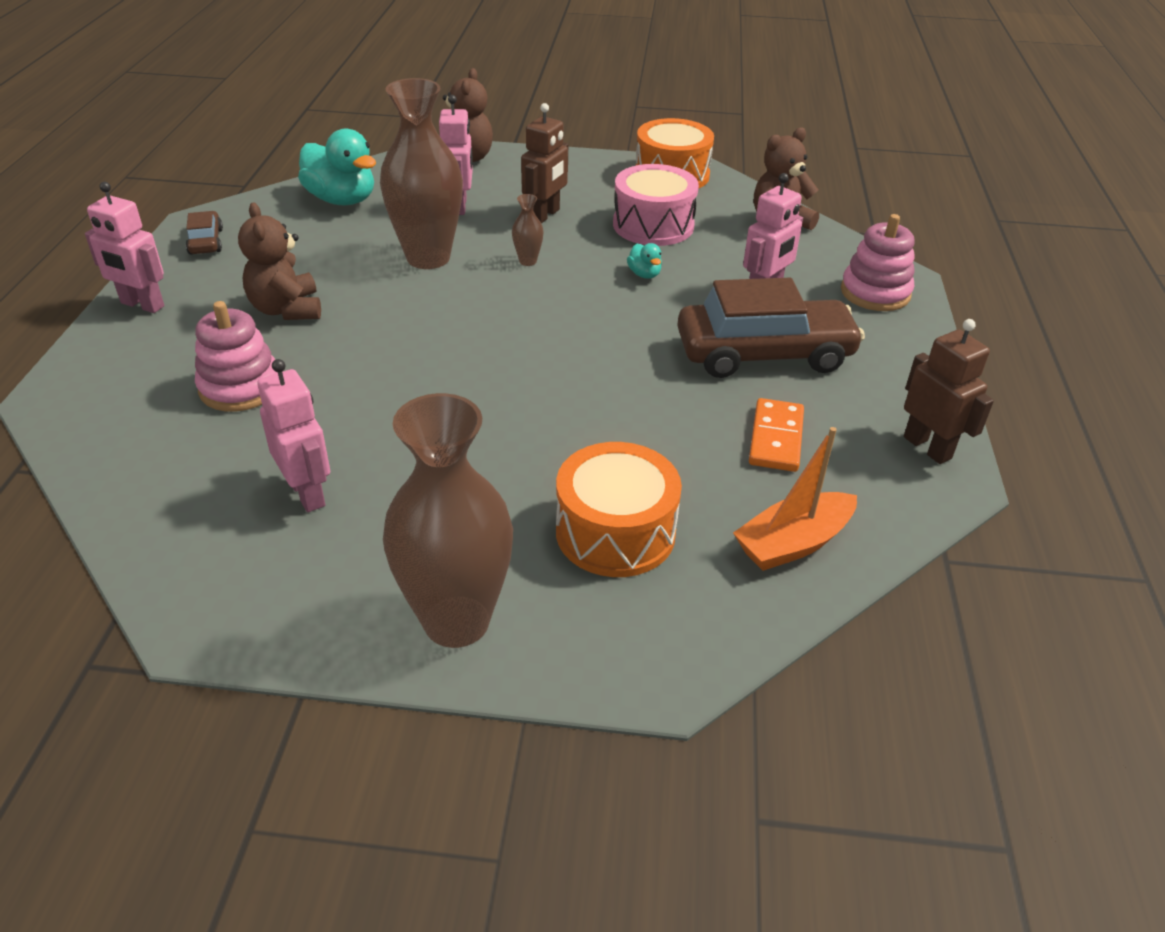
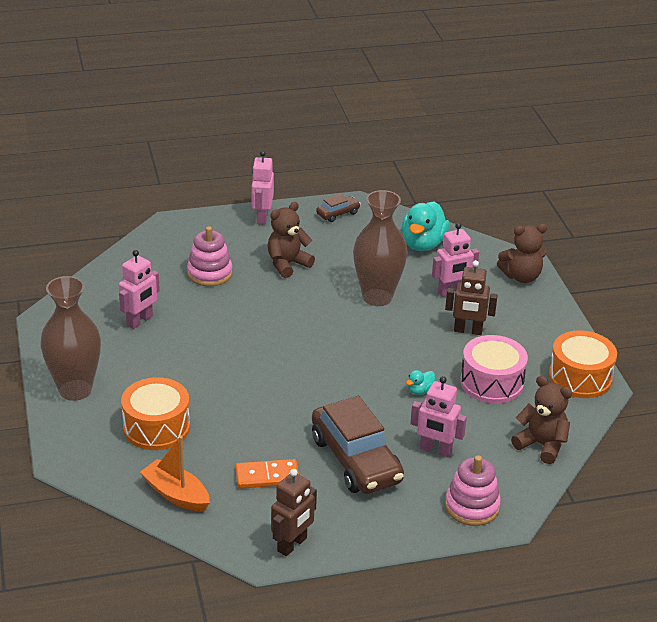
camera: 70 degrees right, 5 degrees down
brown vase [512,194,543,266] -> none

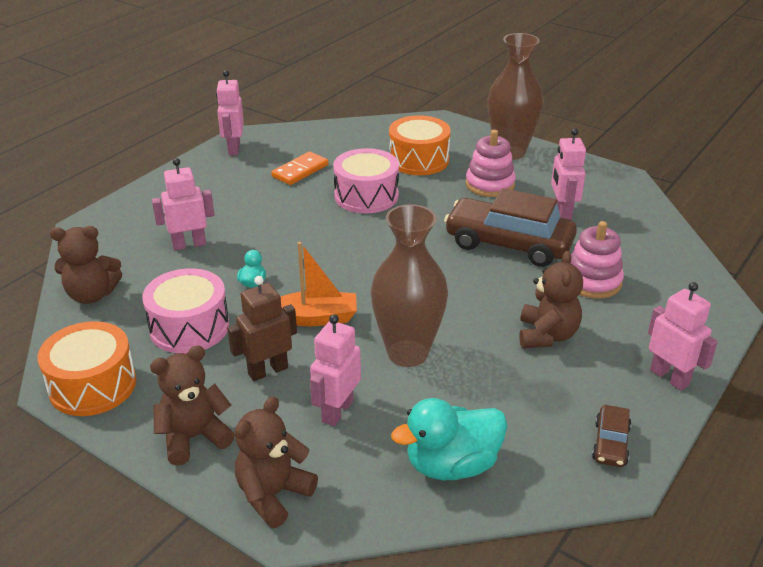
camera: 140 degrees right, 0 degrees up
orange boat [140,436,210,512] -> orange boat moved to [281,242,357,326]
brown robot [271,469,317,556] -> pink robot [216,70,244,155]
brown car [312,396,404,494] -> brown car moved to [444,188,577,267]
turquoise duck [402,201,450,251] -> turquoise duck turned 90 degrees counterclockwise [391,398,507,480]
pink stacking toy [445,455,501,526] -> pink stacking toy moved to [466,130,516,197]
none -> brown teddy bear [150,345,235,466]
none -> pink drum [333,148,399,213]

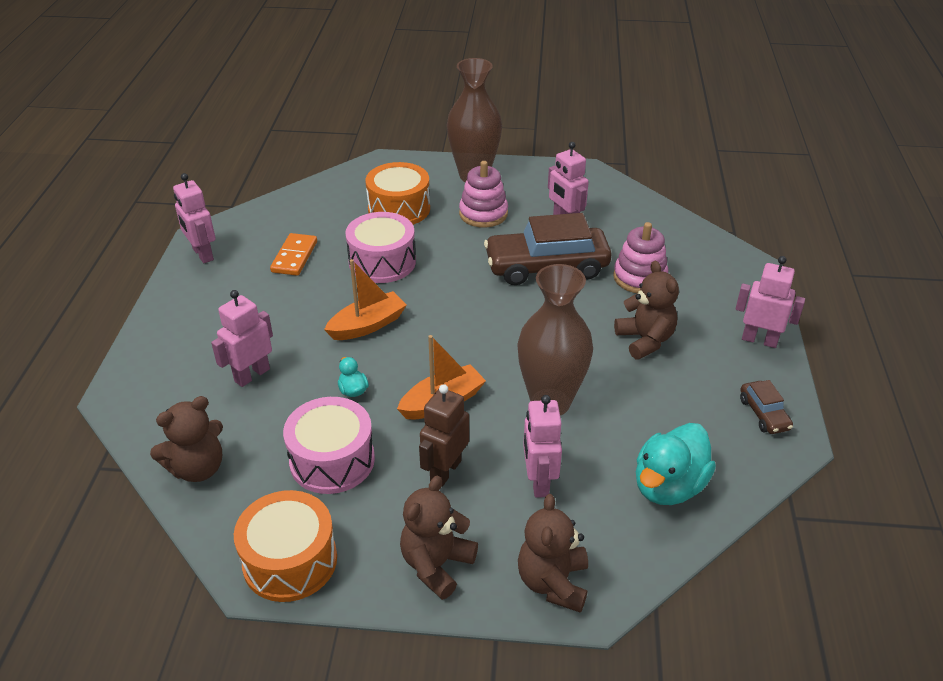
camera: 30 degrees left, 5 degrees up
none -> orange boat [324,259,407,340]

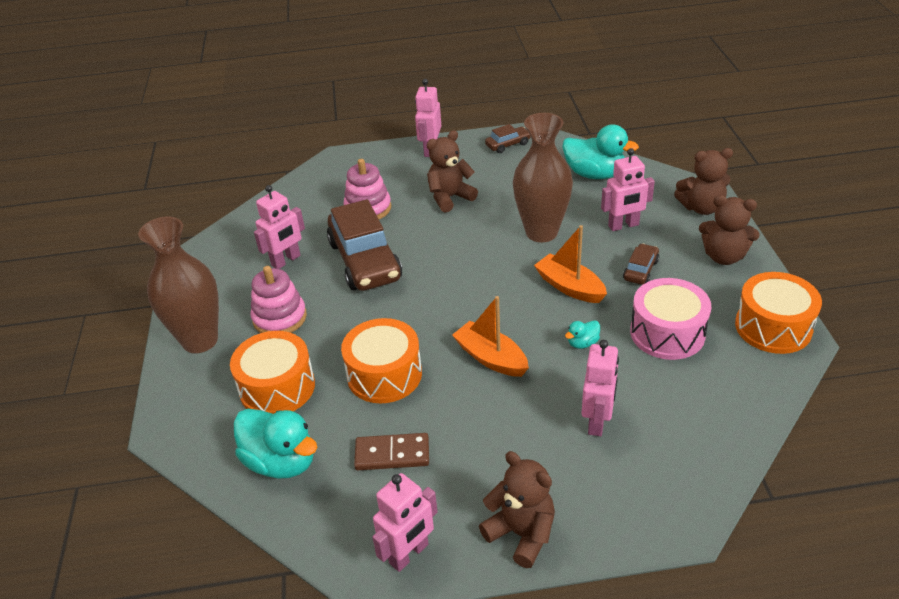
camera: 100 degrees left, 0 degrees up
brown teddy bear [150,396,223,482] -> brown teddy bear moved to [479,451,555,568]
pink robot [211,290,273,387] -> pink robot turned 105 degrees counterclockwise [582,340,619,436]
orange domino [270,233,317,276] -> brown domino [354,433,429,470]
pink drum [345,212,416,283] -> orange drum [341,318,422,403]
brown robot [419,384,469,487] -> brown car [623,243,659,285]
none -> turquoise duck [234,409,318,479]

